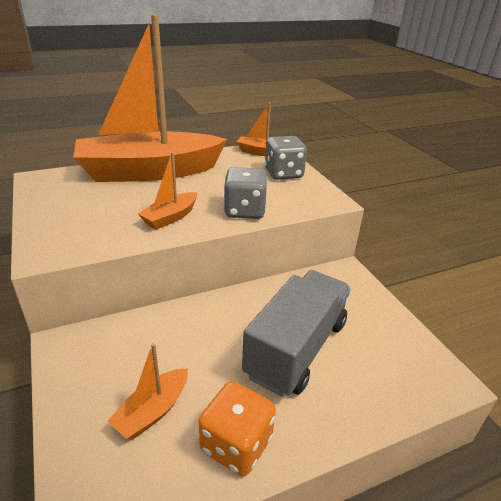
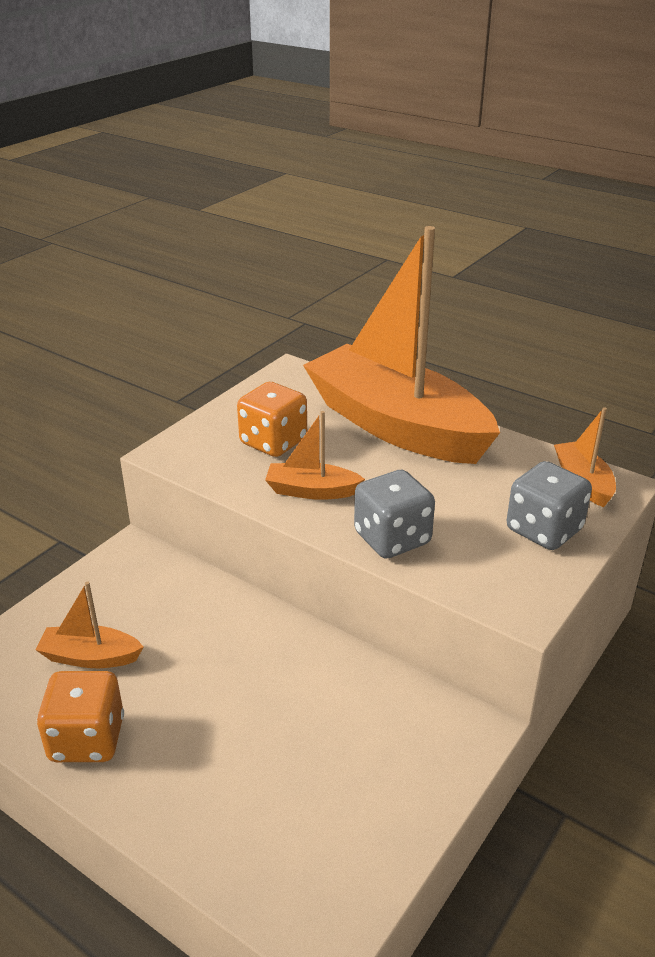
camera: 60 degrees right, 0 degrees up
grey truck [242,270,351,397] -> none
none -> orange dice [237,382,307,457]

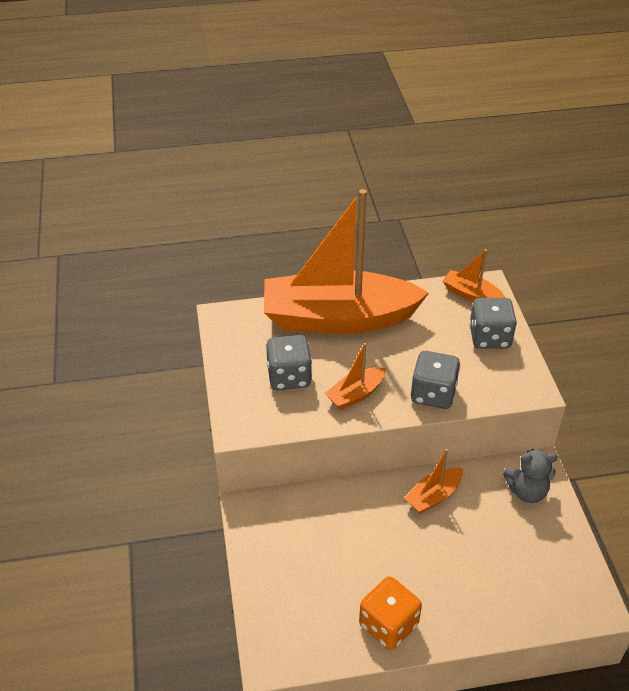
camera: 45 degrees left, 10 degrees up
orange boat [36,581,144,668] -> orange boat moved to [404,449,463,513]
orange dice [237,382,307,457] -> grey dice [266,335,312,390]
none -> grey teddy bear [503,449,557,503]

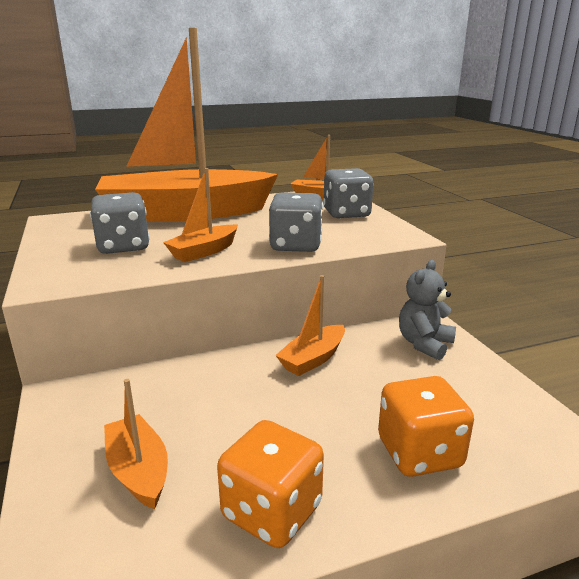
camera: 10 degrees left, 20 degrees down
grey teddy bear [503,449,557,503] -> grey teddy bear turned 135 degrees clockwise [399,260,456,360]
none -> orange boat [104,379,168,509]
none -> orange dice [378,376,474,477]

